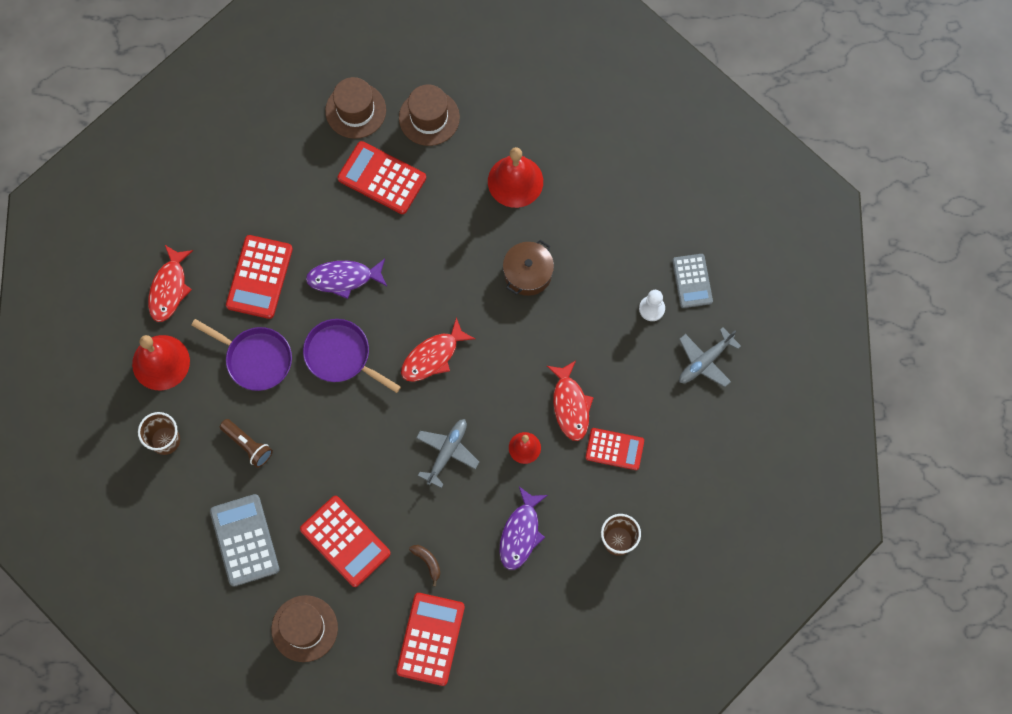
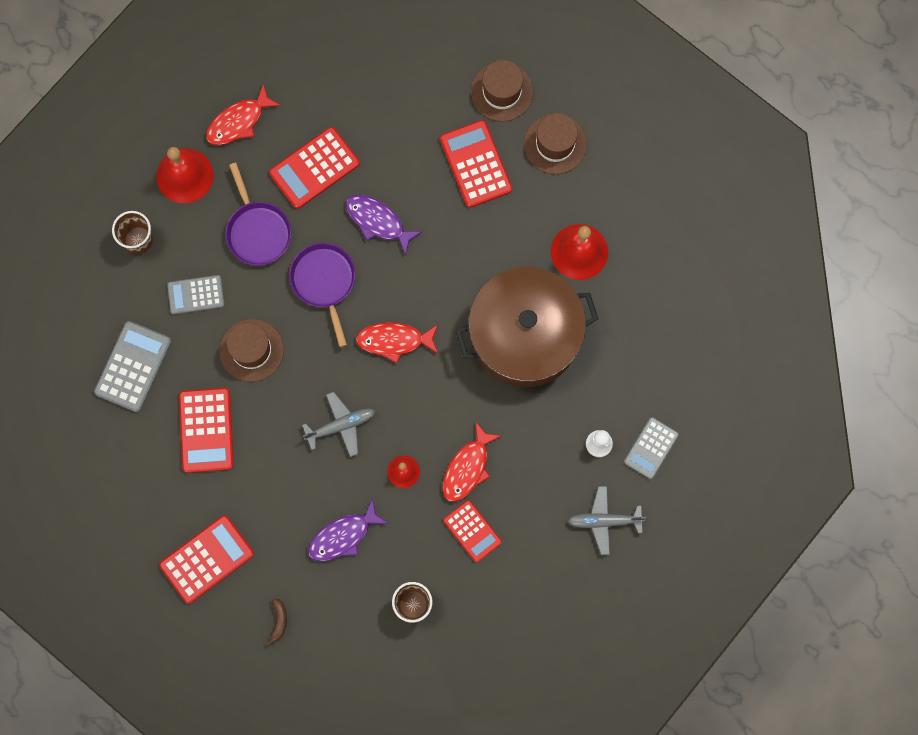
camera: 40 degrees right, 5 degrees up
brown flashlight [220,419,273,468] -> grey calculator [167,275,225,314]
brown hat [271,595,338,662] -> brown hat moved to [219,319,284,382]
brown banana [409,545,440,586] -> brown banana moved to [266,598,287,646]
brown pot [503,240,554,296] -> brown pot [455,267,598,387], size x2.20

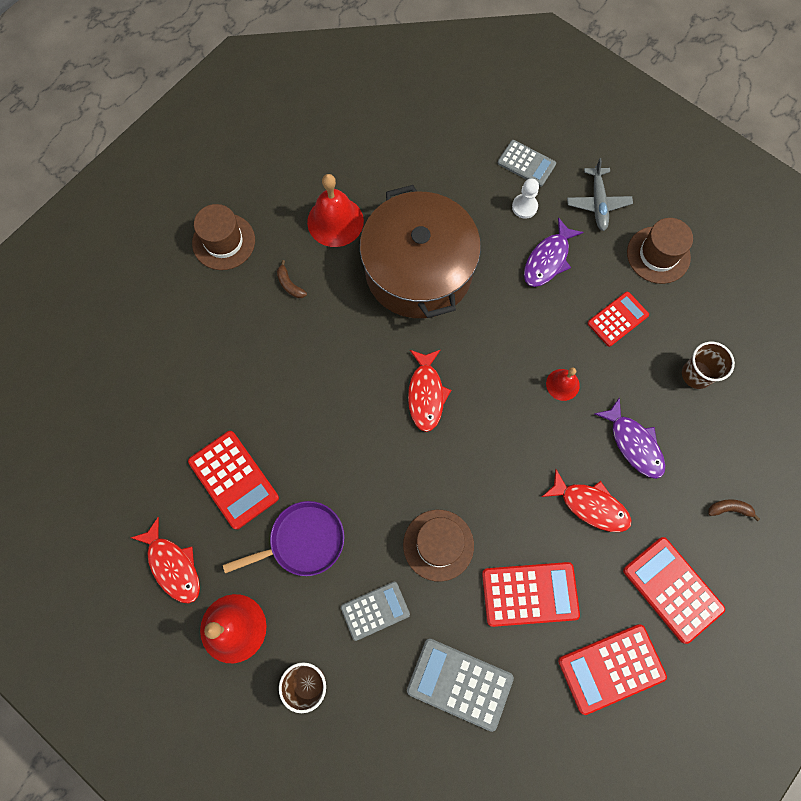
camera: 90 degrees left, 5 degrees down
grey calculator [167,275,225,314] -> grey calculator turned 105 degrees counterclockwise [341,582,410,641]
purple pan [289,243,356,347] -> none
grey plane [302,392,375,457] -> none
purple fish [346,195,422,256] -> purple fish moved to [524,217,584,287]
red calculator [440,120,512,208] -> red calculator moved to [558,624,667,715]
red fish [443,421,501,502] -> red fish moved to [542,469,632,532]
brown hat [471,60,533,122] -> brown hat moved to [627,218,693,284]
none -> brown banana [277,260,307,298]

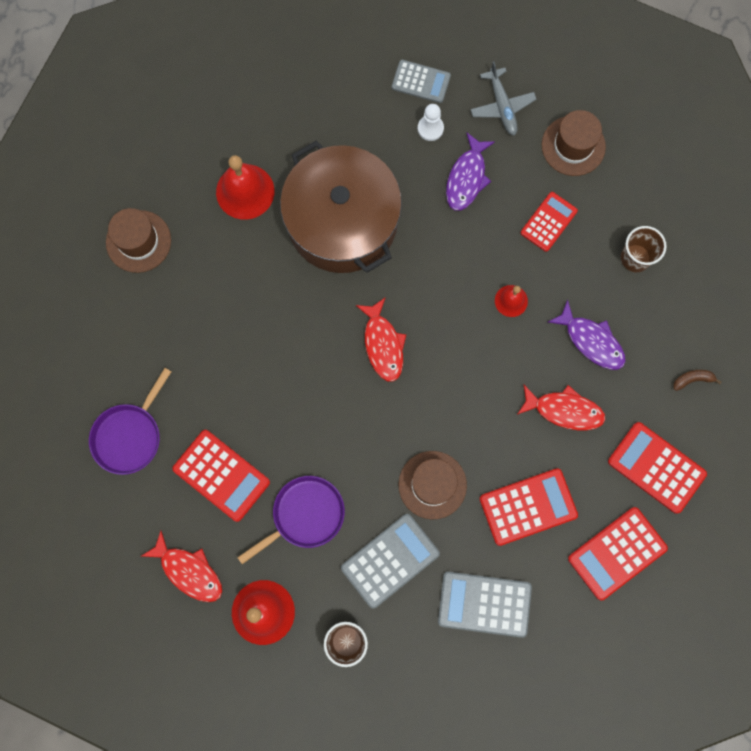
camera: 15 degrees left, 5 degrees up
brown banana [277,260,307,298] -> none
grey calculator [341,582,410,641] -> grey calculator [341,514,440,609], size x1.50
none -> purple pan [89,368,171,475]

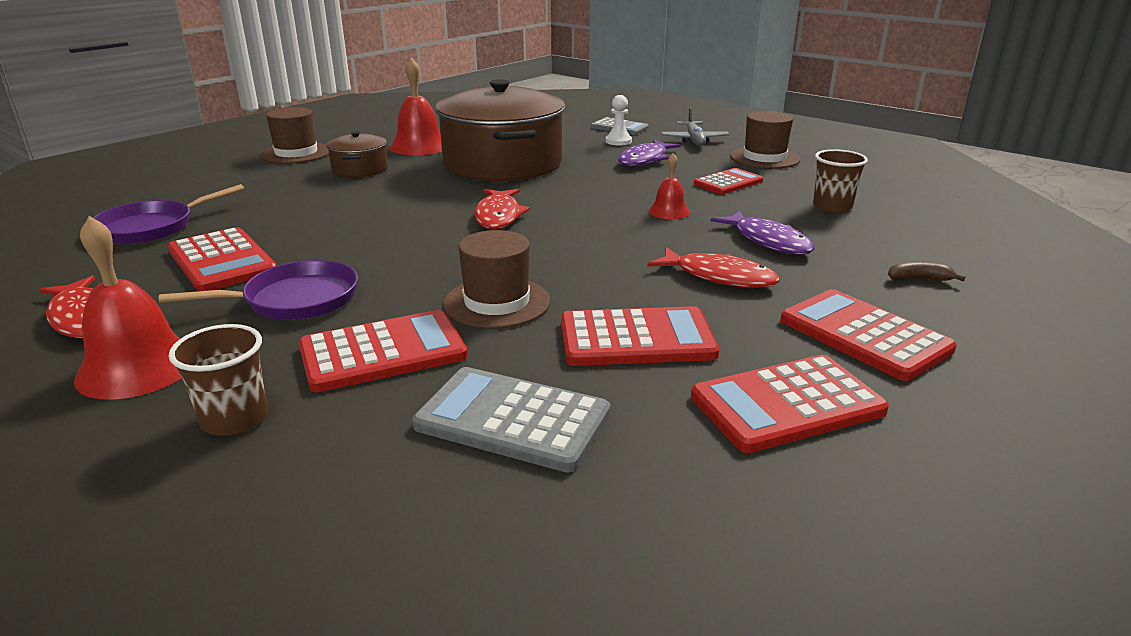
camera: 15 degrees right, 50 degrees down
grey calculator [341,514,440,609] -> red calculator [299,310,468,392]
none -> brown pot [326,131,388,178]

